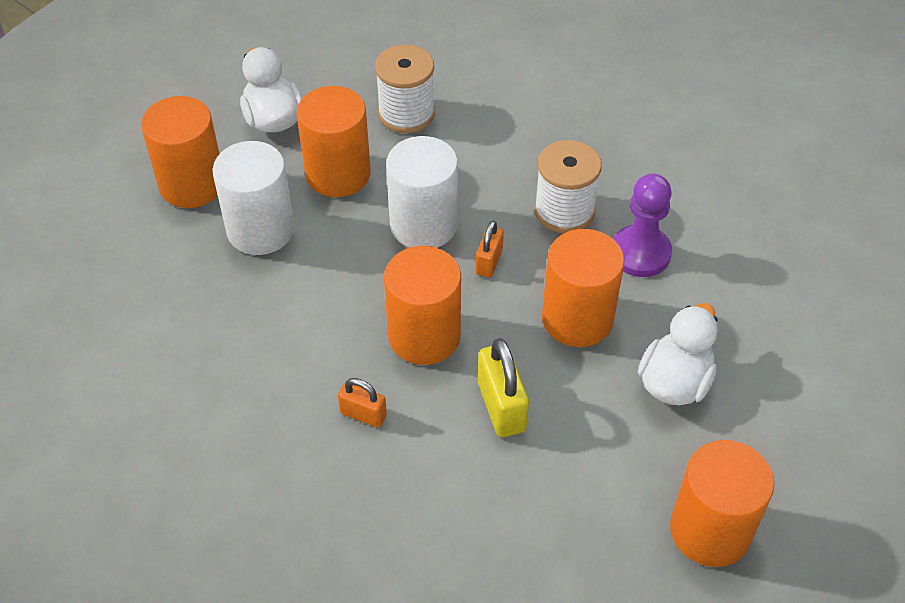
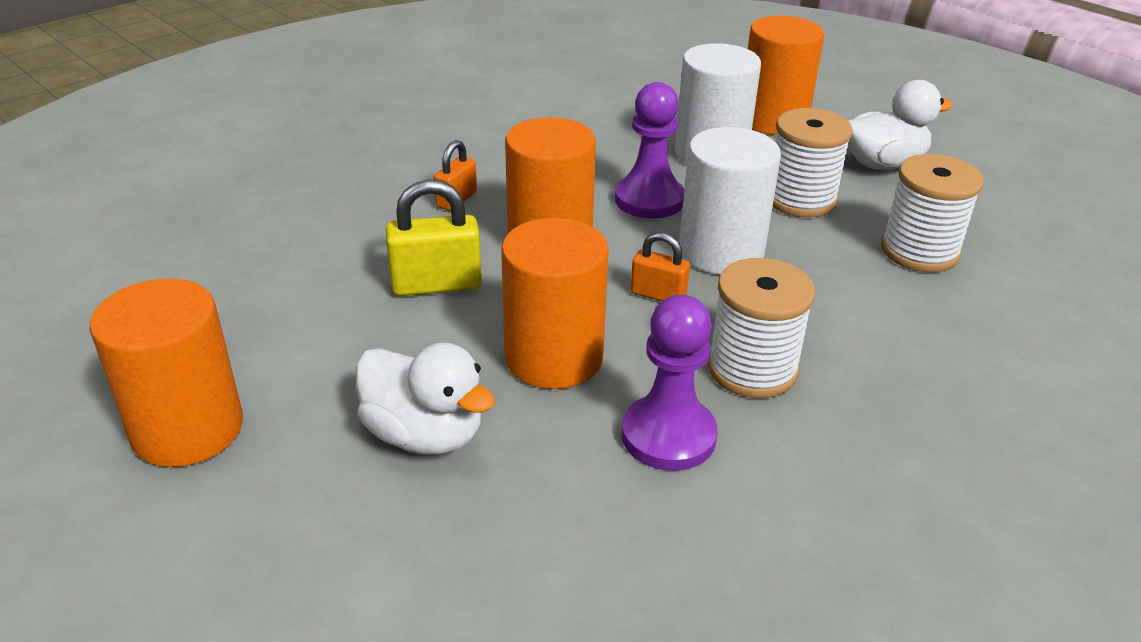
camera: 95 degrees right, 15 degrees down
orange cylinder [297,86,371,197] -> white spool [773,108,853,218]
none -> purple pawn [615,82,684,219]

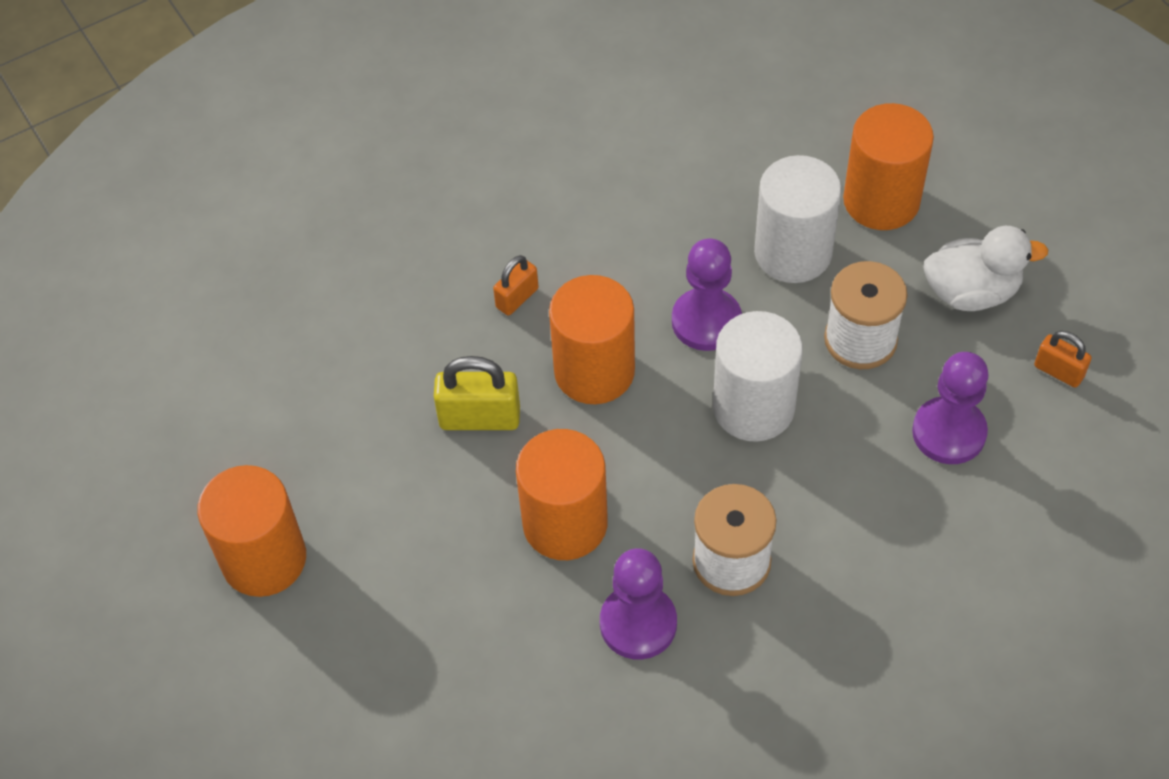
camera: 15 degrees right, 20 degrees up
white duck [356,342,495,455] -> none
orange padlock [631,232,690,301] -> orange padlock moved to [1034,331,1092,388]
white spool [881,154,983,272] -> purple pawn [912,352,989,464]

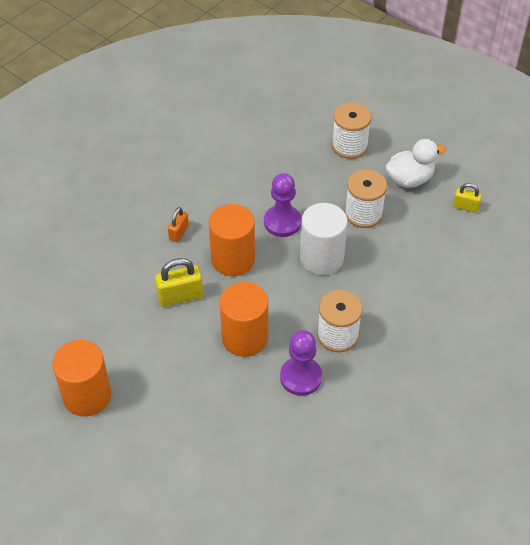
camera: 20 degrees left, 5 degrees down
white cylinder [754,155,842,283] -> none
orange cylinder [843,103,934,230] -> white spool [332,102,372,159]
purple pawn [912,352,989,464] -> none
orange padlock [1034,331,1092,388] -> yellow padlock [453,183,482,213]

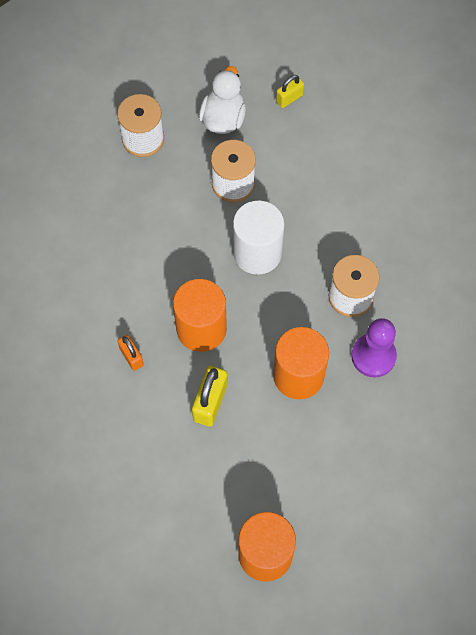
camera: 55 degrees left, 15 degrees up
purple pawn [264,173,302,237] -> none

